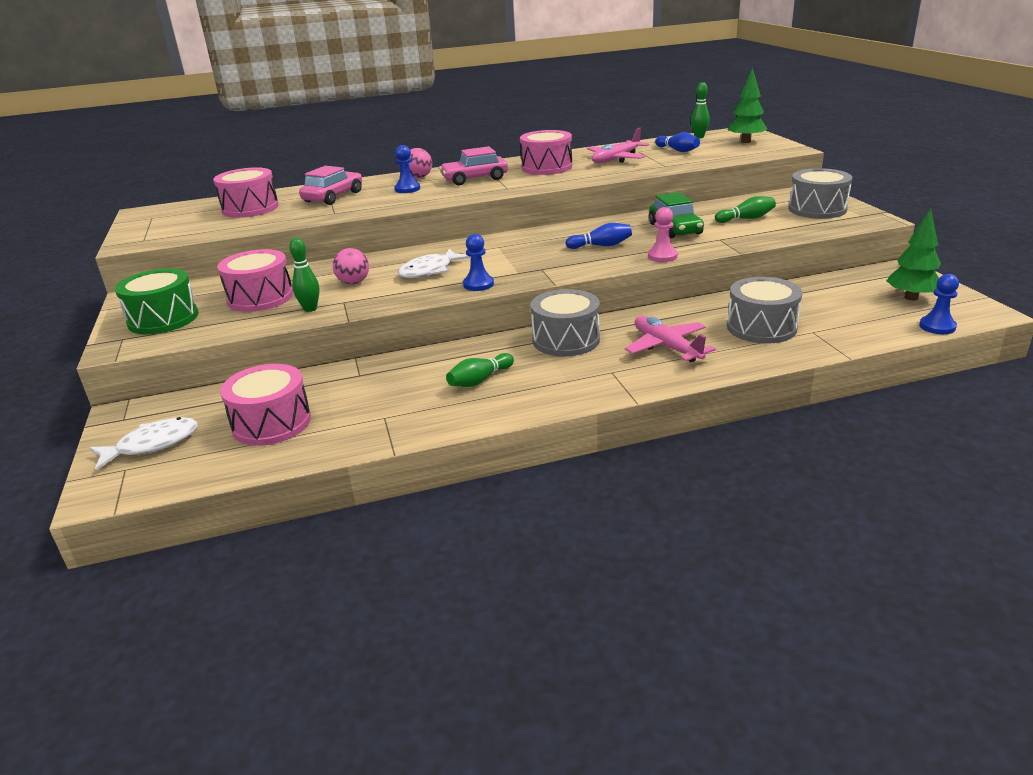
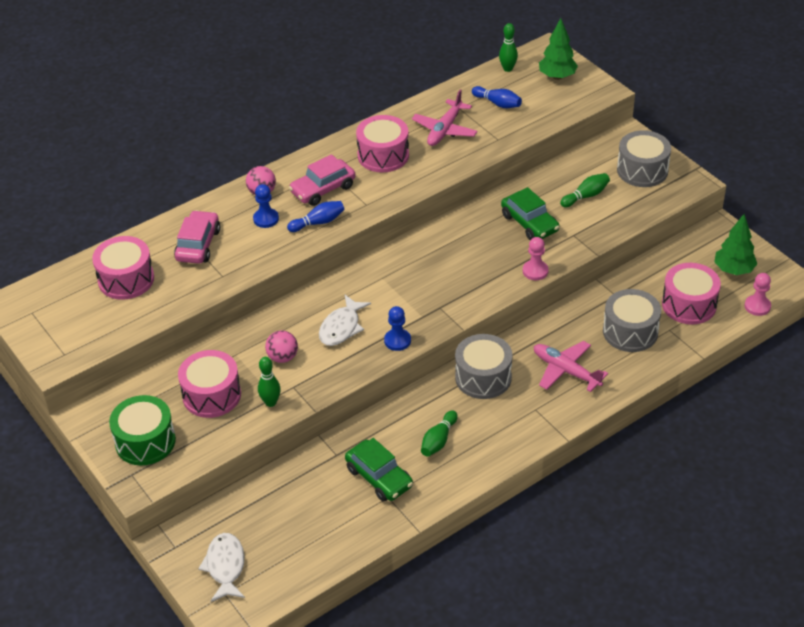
camera: 20 degrees left, 15 degrees up
white fish [89,417,198,471] -> white fish turned 45 degrees counterclockwise [198,533,245,602]
pink drum [220,364,311,446] -> pink drum moved to [662,263,721,324]
blue bowling pin [566,223,632,249] -> blue bowling pin moved to [287,201,345,232]
blue pawn [919,274,959,334] -> pink pawn [745,273,771,316]
none -> green car [345,438,413,502]

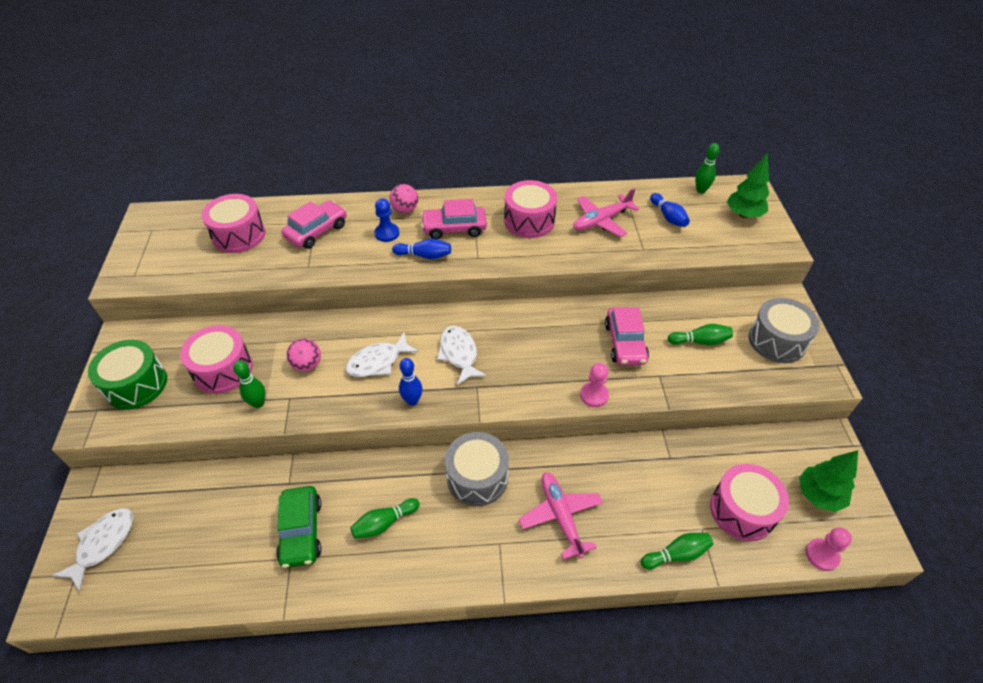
camera: 30 degrees right, 5 degrees up
blue pawn [384,306,411,351] -> blue bowling pin [399,358,422,406]
green car [501,187,560,240] -> pink car [605,307,649,365]
grey drum [603,289,661,352] -> none
none -> white fish [437,326,487,385]
none -> green bowling pin [641,533,713,569]

